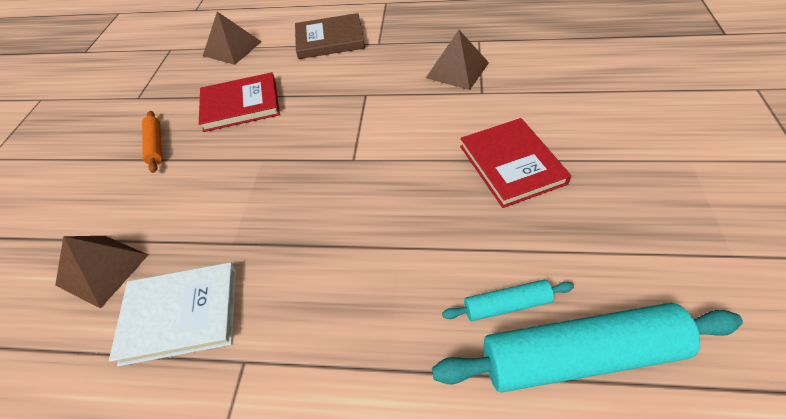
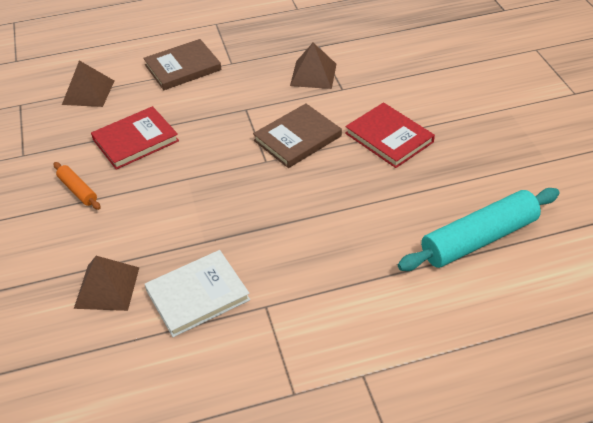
camera: 25 degrees left, 5 degrees down
turquoise rolling pin [442,280,574,321] -> none
none -> brown book [253,104,342,168]

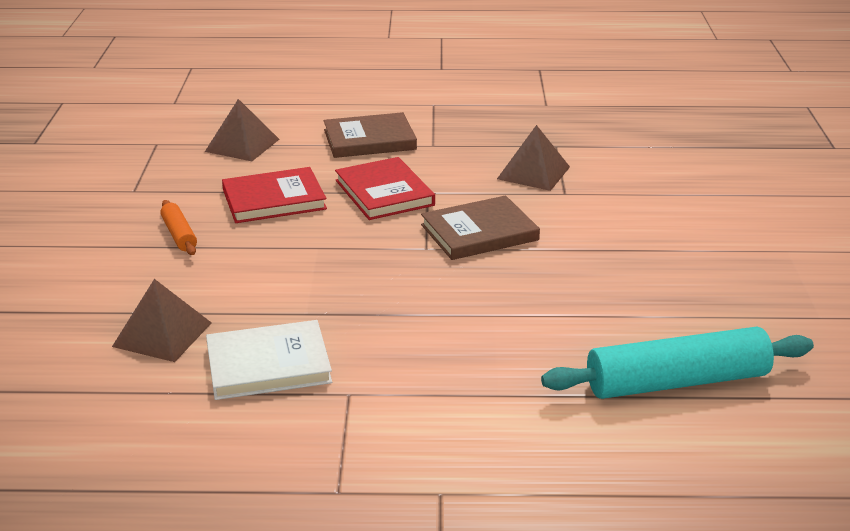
camera: 15 degrees right, 15 degrees down
red book [345,102,435,168] -> red book moved to [335,157,435,220]

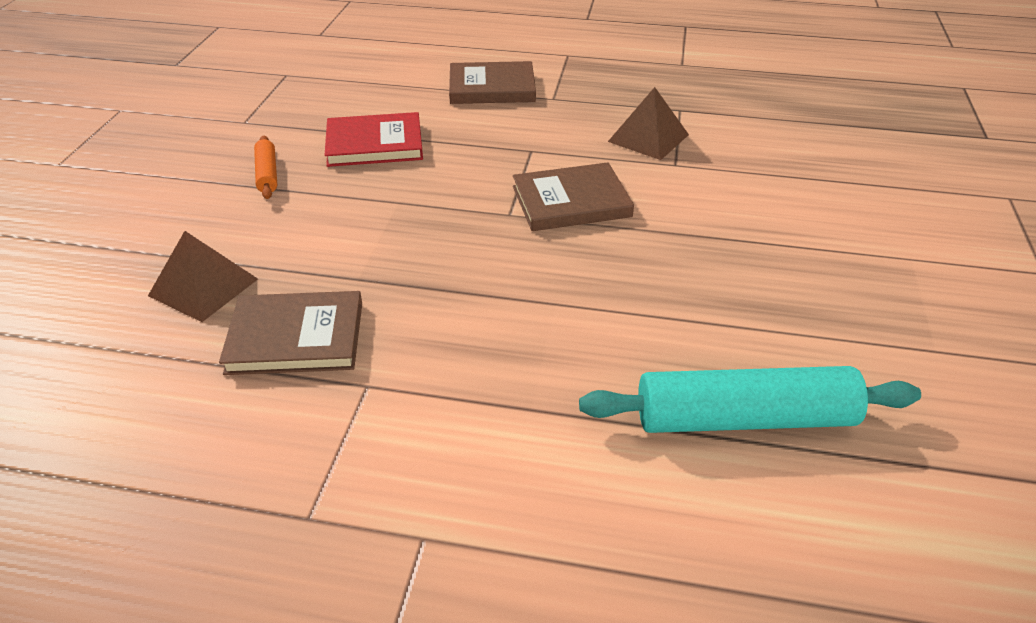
camera: 10 degrees right, 10 degrees up
brown pyramid [205,99,279,161] -> none
white book [206,320,332,400] -> brown book [219,291,362,375]
red book [335,157,435,220] -> none

